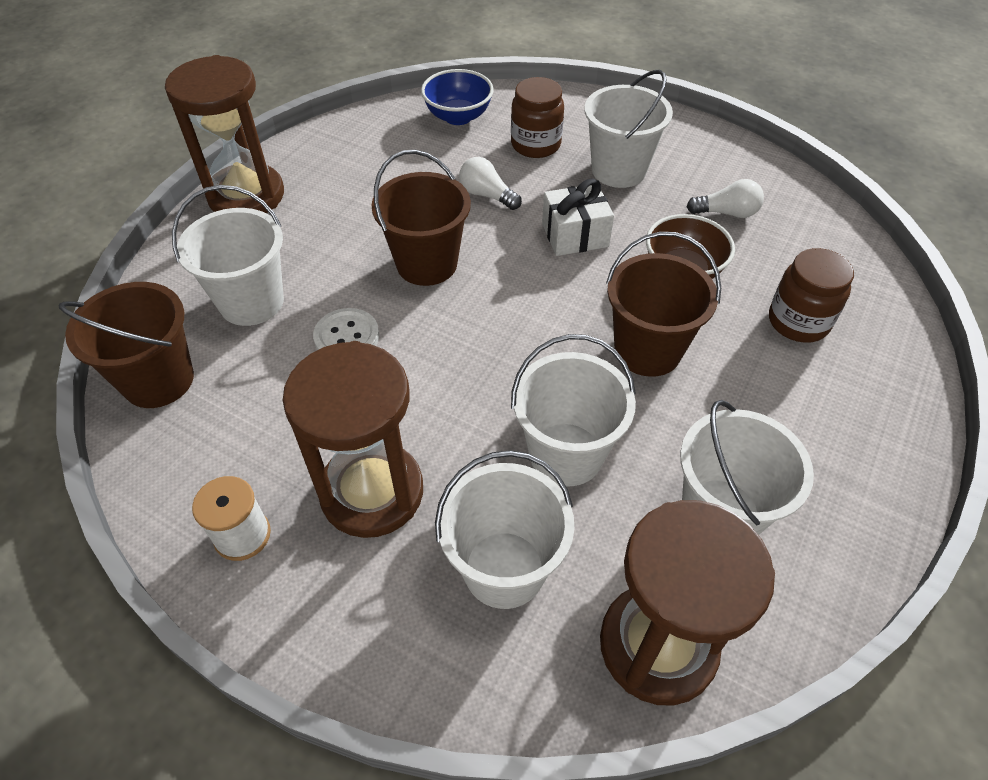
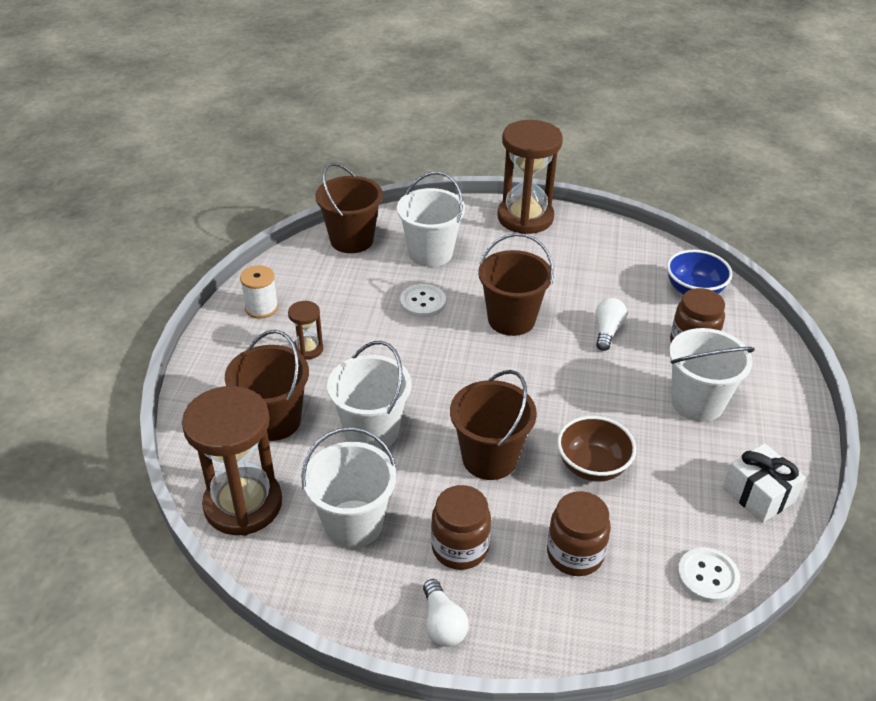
camera: 70 degrees right, 10 degrees down
brown hourglass [283,341,423,538] -> brown hourglass [288,301,323,360], size x0.46
white bucket [435,450,575,609] -> brown bucket [225,330,309,441]
white gift [542,179,614,256] -> white gift moved to [723,443,806,523]
white light bulb [687,179,764,218] -> white light bulb moved to [423,579,469,647]
none -> brown jar [431,485,491,570]
none -> white button [677,548,740,603]

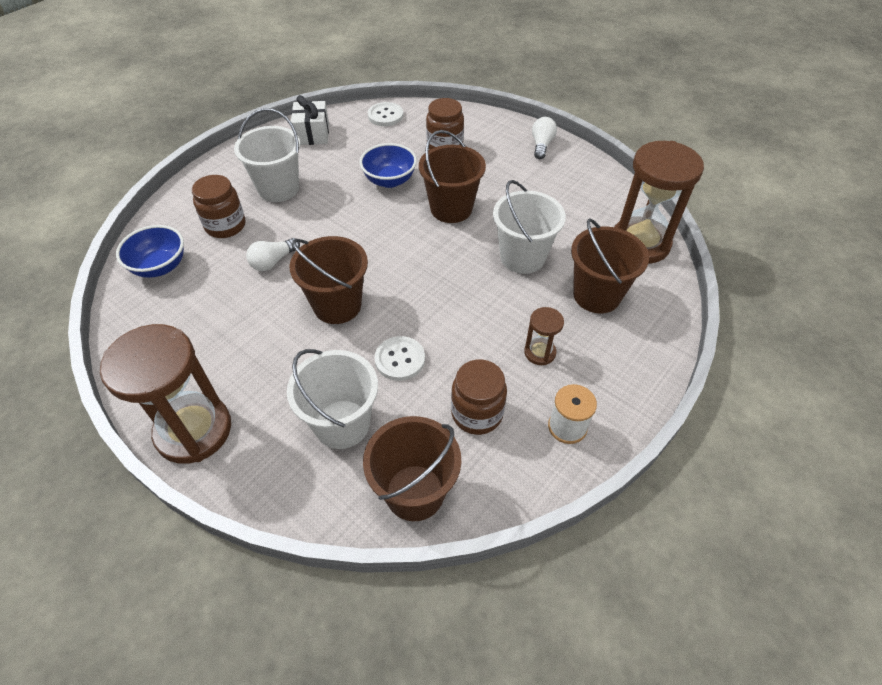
camera: 150 degrees left, 10 degrees up
white bucket [301,427,396,548] -> none
brown jar [431,485,491,570] -> brown jar moved to [451,360,507,435]
brown bowl [557,416,636,482] -> blue bowl [360,143,417,188]

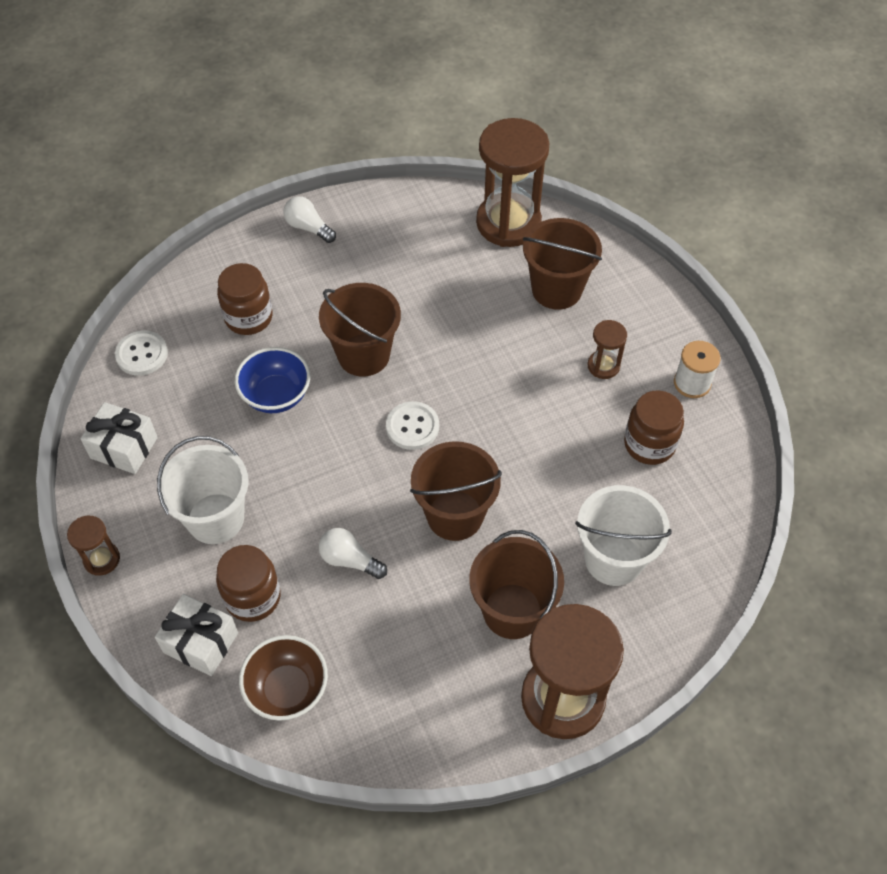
camera: 65 degrees left, 5 degrees up
blue bowl [116,225,184,278] -> brown bowl [239,635,328,721]
white light bulb [246,238,300,271] -> white light bulb turned 135 degrees clockwise [319,528,387,579]
brown bucket [363,416,461,521] -> brown bucket moved to [470,530,564,639]
white button [374,336,425,381] -> white button moved to [386,401,439,450]
white bucket [493,180,566,274] -> none
none -> brown hourglass [67,516,120,576]
none -> white gift [155,594,238,676]

